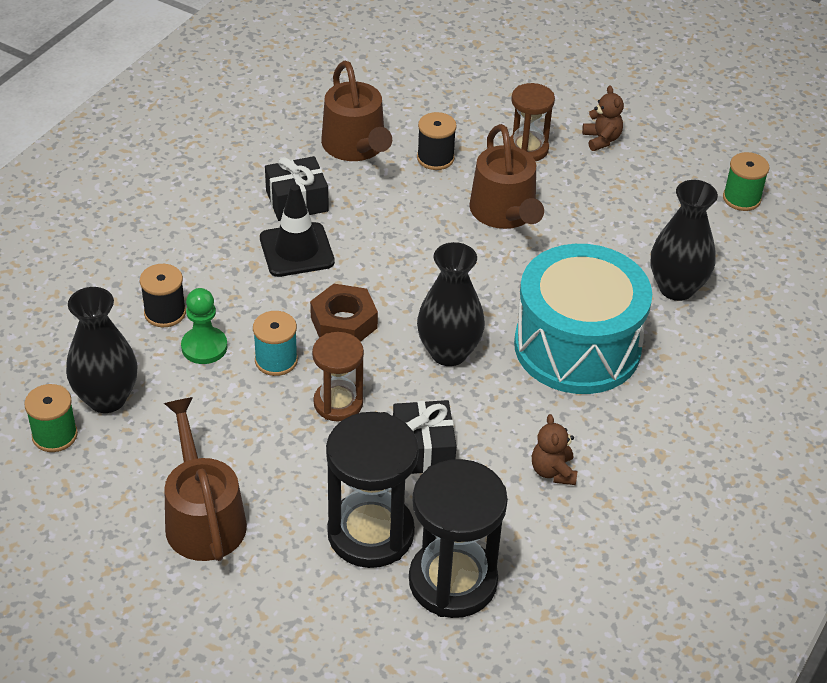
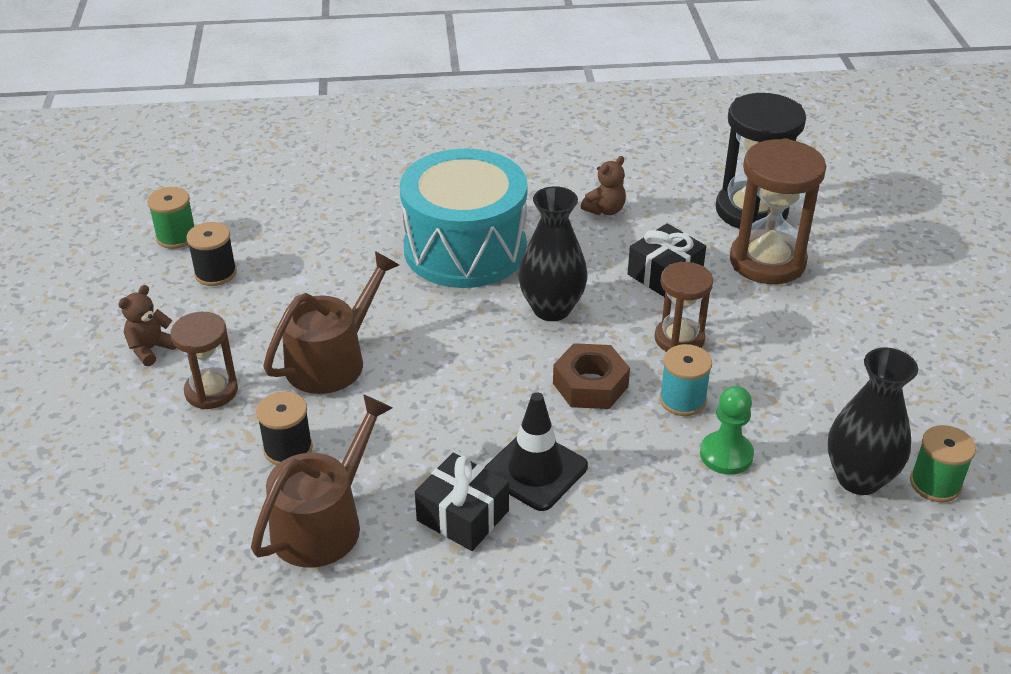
camera: 125 degrees left, 5 degrees down
black spool [140,264,186,327] -> black spool moved to [187,222,237,286]
brown watering can [164,397,247,561] -> none
black hourglass [326,412,419,568] -> brown hourglass [730,138,826,284]
black vase [651,180,718,301] -> none

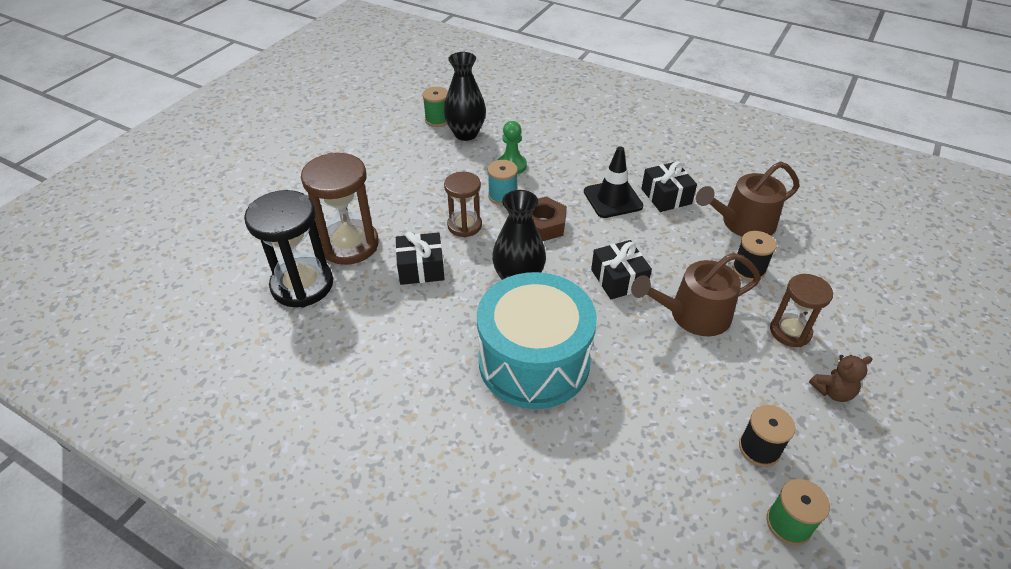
camera: 145 degrees left, 5 degrees up
brown teddy bear [581,156,626,215] -> none
none -> black gift [591,240,652,299]

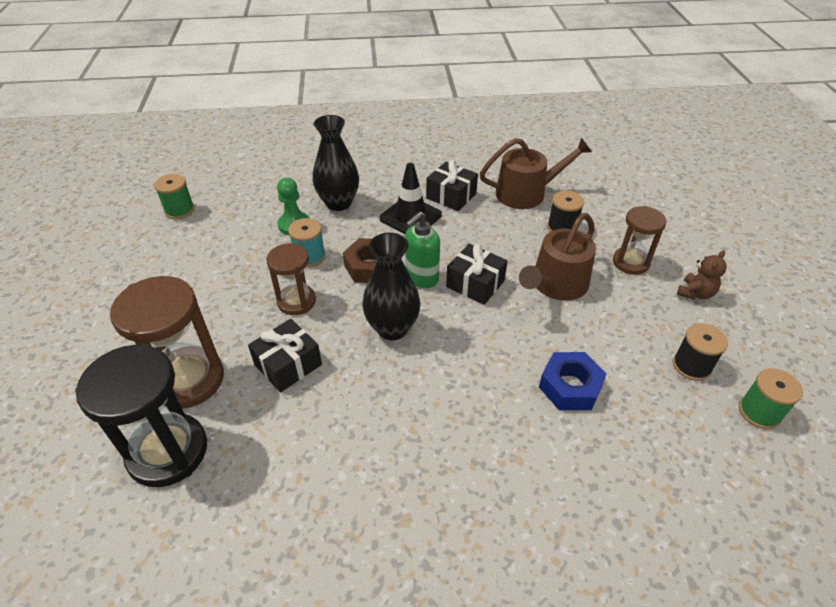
camera: 35 degrees left, 0 degrees up
black vase [444,52,486,141] -> black vase moved to [313,115,359,211]
turquoise drum [477,272,597,409] -> none
brown watering can [696,162,799,237] -> brown watering can turned 135 degrees counterclockwise [480,137,592,209]
none -> green soap dispenser [405,211,440,288]
none -> blue nut [539,352,607,410]

